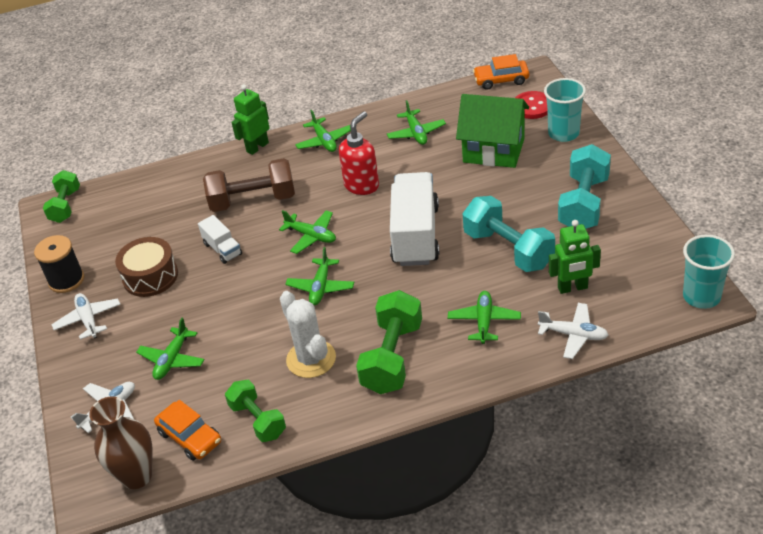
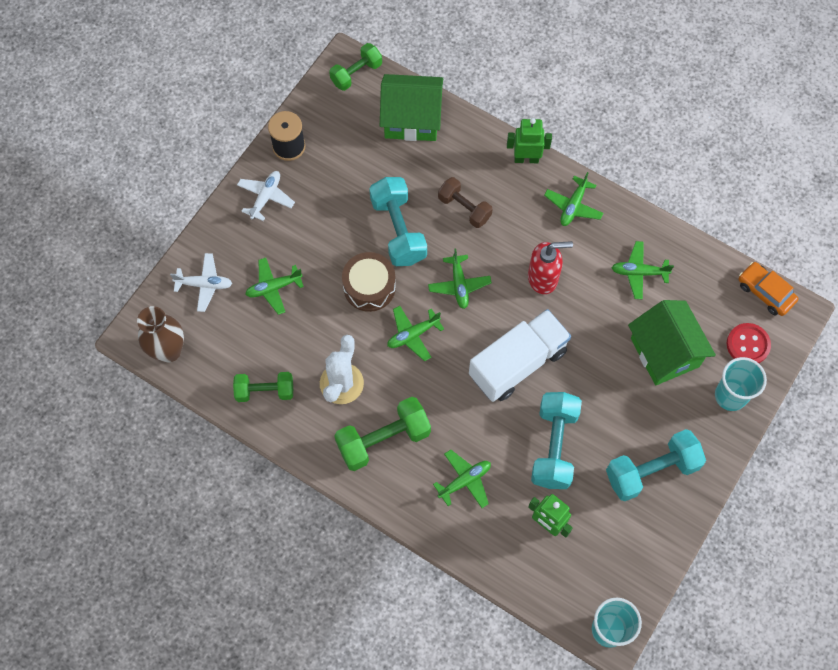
camera: 45 degrees right, 25 degrees up
brown drum [115,237,178,297] -> brown drum moved to [342,252,396,312]
orange car [154,400,221,461] -> none
white truck [198,215,242,264] -> turquoise dumbbell [369,177,427,266]
brown dumbbell [203,158,295,212] -> brown dumbbell [438,177,493,228], size x0.65
green dumbbell [225,380,286,442] -> green dumbbell turned 75 degrees clockwise [233,372,293,402]
green plane [387,100,446,145] -> green plane turned 60 degrees clockwise [611,241,674,300]
white plane [538,303,608,359] -> none
none -> green house [380,74,443,141]

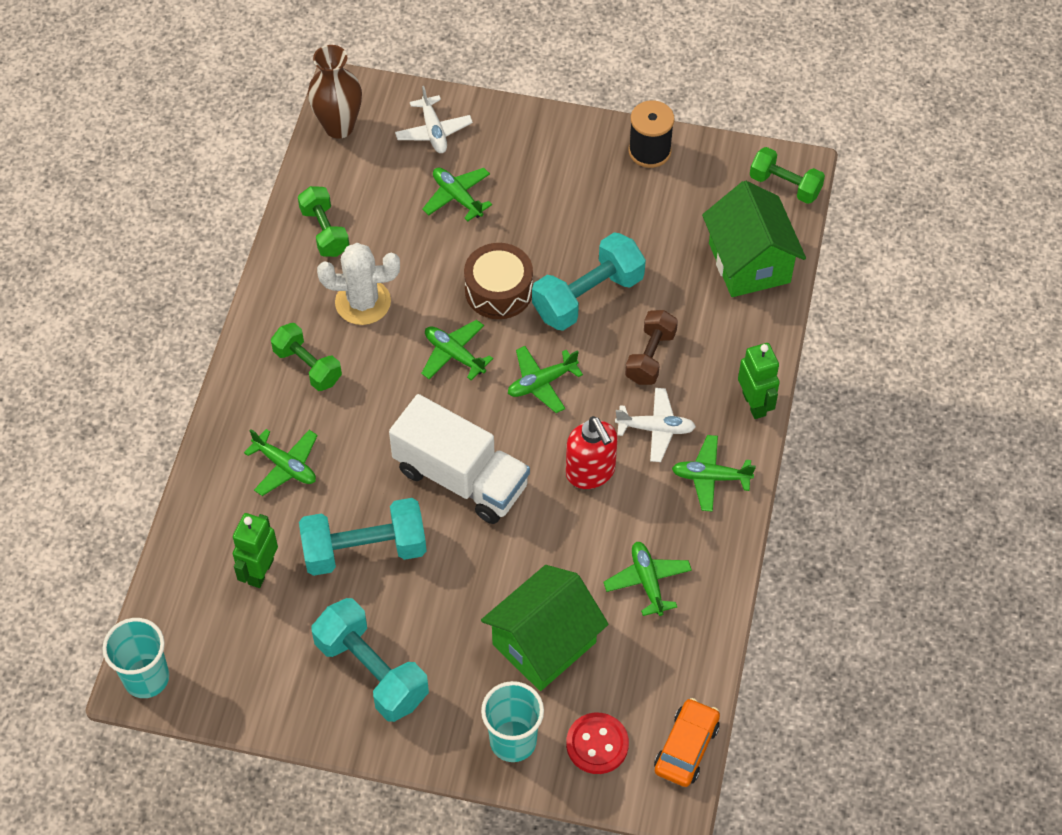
camera: 70 degrees right, 10 degrees down
white plane [237,171,295,221] -> white plane moved to [615,388,696,462]
green dumbbell [334,397,431,471] -> green dumbbell [271,323,342,391], size x0.65

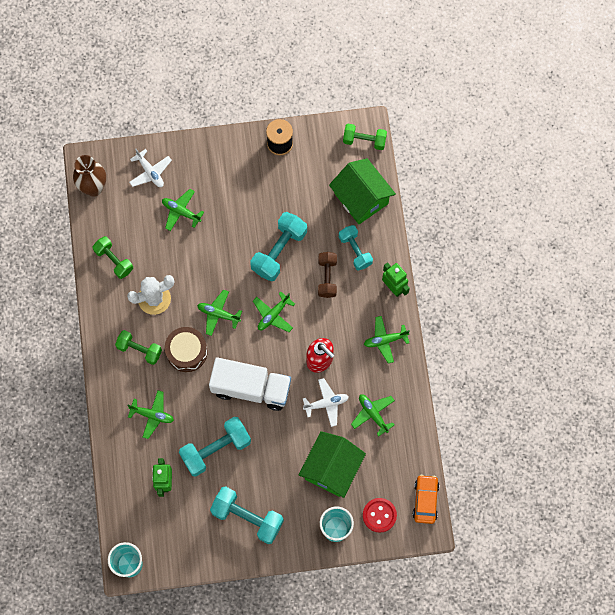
camera: 20 degrees left, 15 degrees up
brown drum [464,243,533,319] -> brown drum moved to [165,327,208,372]
white plane [615,388,696,462] -> white plane moved to [303,378,349,427]
none -> turquoise dumbbell [339,225,373,271]

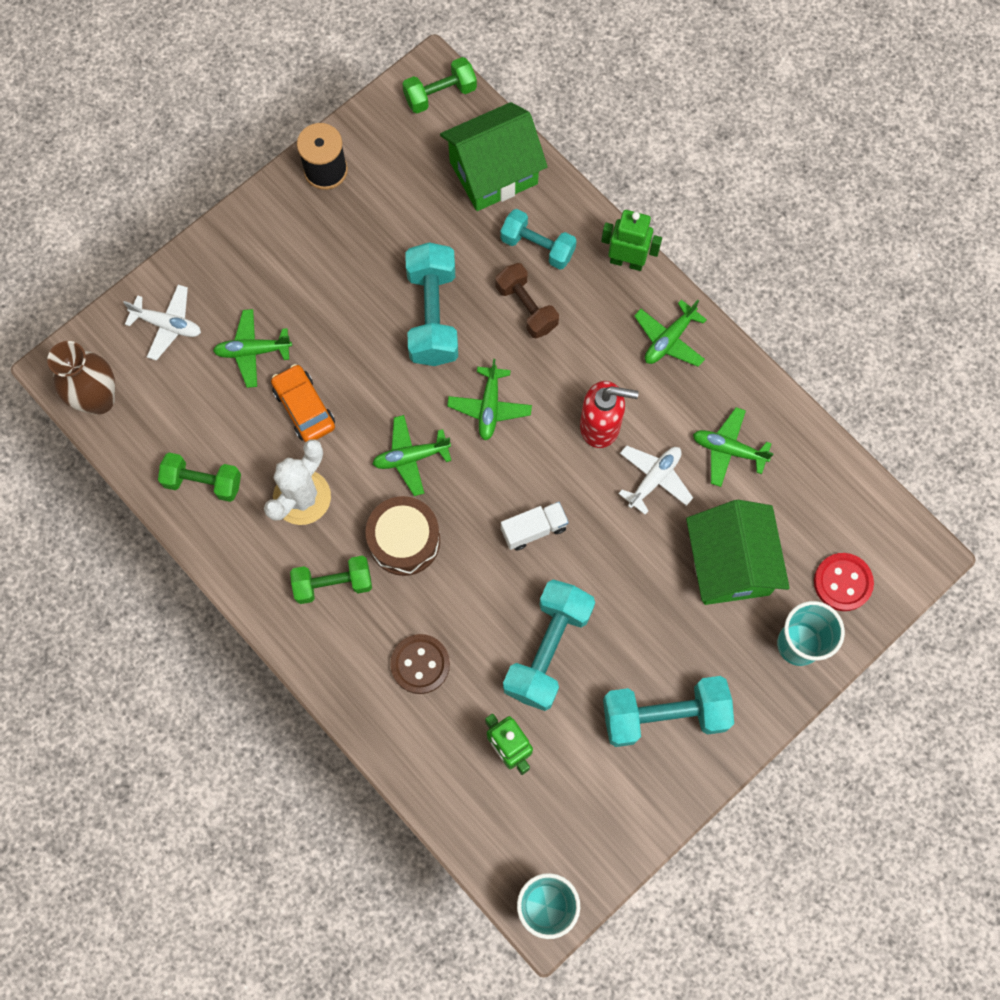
camera: 35 degrees left, 0 degrees up
green plane [127,390,174,439] -> brown button [390,634,450,694]
white truck [209,357,291,411] -> white truck [501,502,569,550], size x0.48
green house [329,158,396,224] -> green house turned 45 degrees counterclockwise [440,102,548,211]
orange car [413,475,439,524] -> orange car moved to [271,364,335,442]

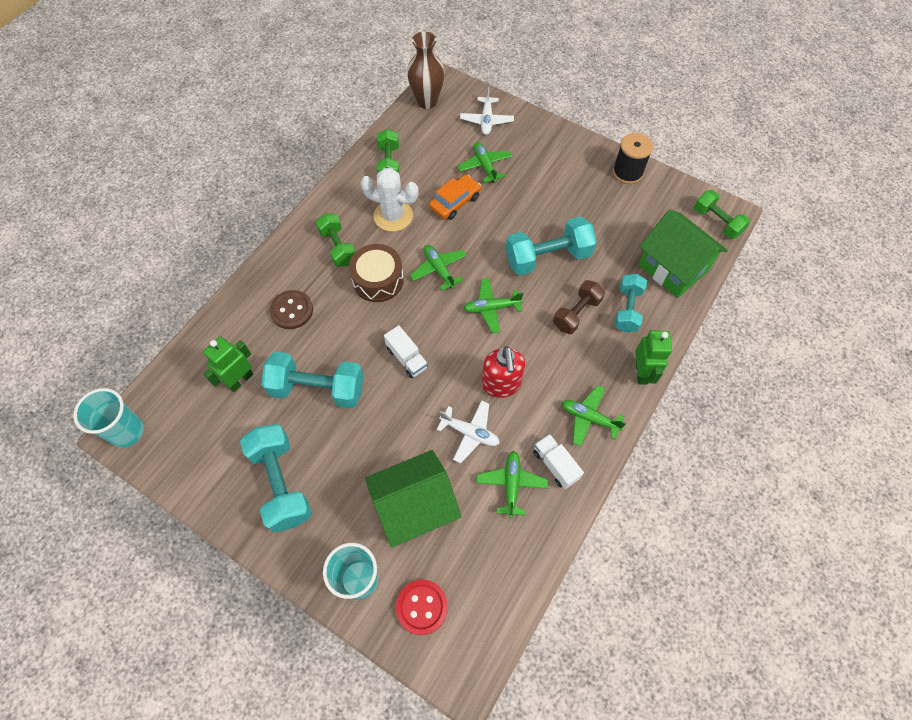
camera: 75 degrees right, 10 degrees down
none -> white truck [533,434,584,489]

